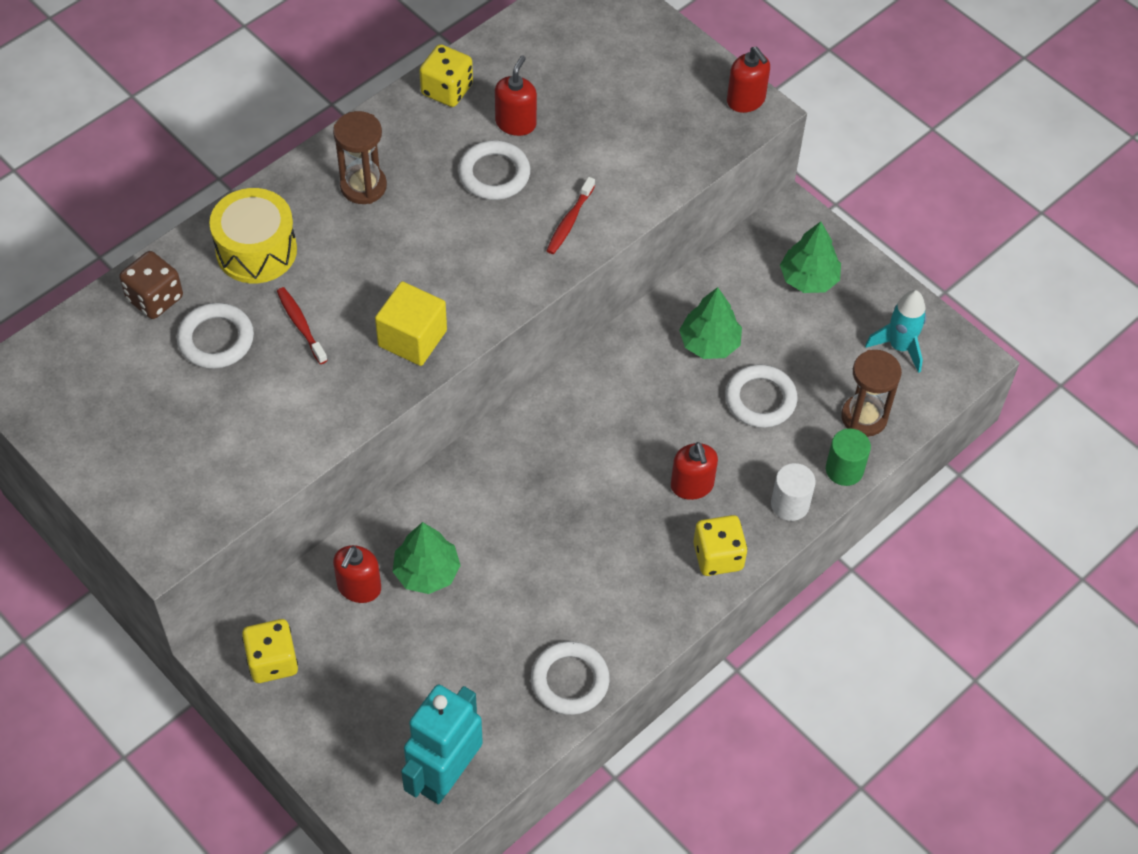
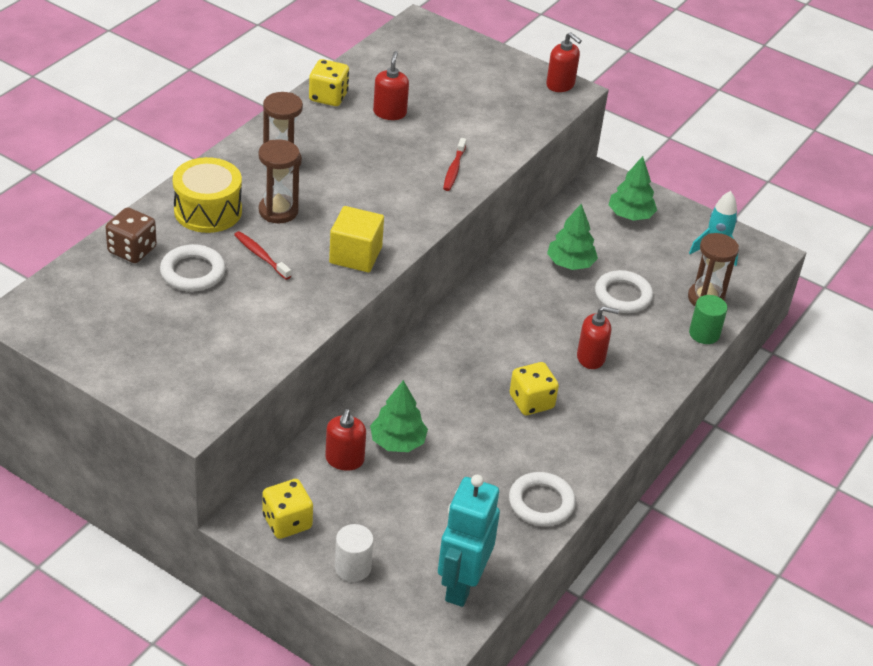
camera: 15 degrees left, 15 degrees down
white ring [458,140,530,200] -> none
red soap dispenser [671,442,718,500] -> red soap dispenser turned 60 degrees counterclockwise [577,306,619,369]
yellow dice [693,515,747,576] -> yellow dice moved to [510,362,559,415]
white cylinder [771,463,816,521] -> white cylinder moved to [335,524,374,582]
none -> brown hourglass [259,139,300,223]

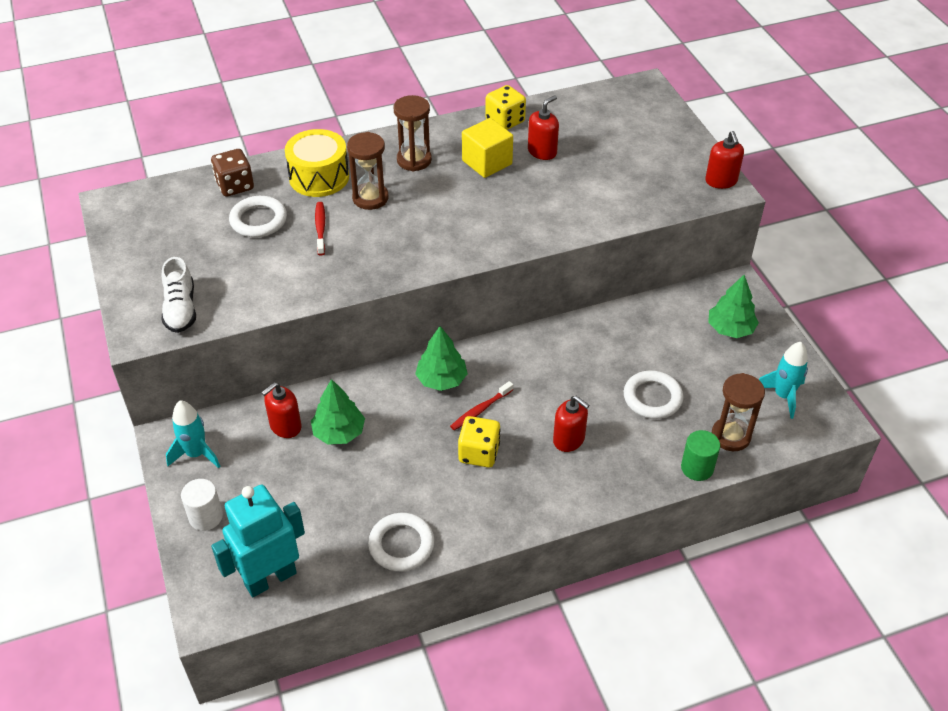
camera: 40 degrees right, 5 degrees up
yellow dice [263,479,313,539] -> turquoise rocket [166,400,221,468]
yellow cube [329,206,384,272] -> yellow cube moved to [462,118,513,178]
red toothbrush [443,138,466,191] -> red toothbrush moved to [450,381,513,430]
green tree [547,204,598,270] -> green tree moved to [415,326,468,391]
none -> white shoe [162,257,196,333]

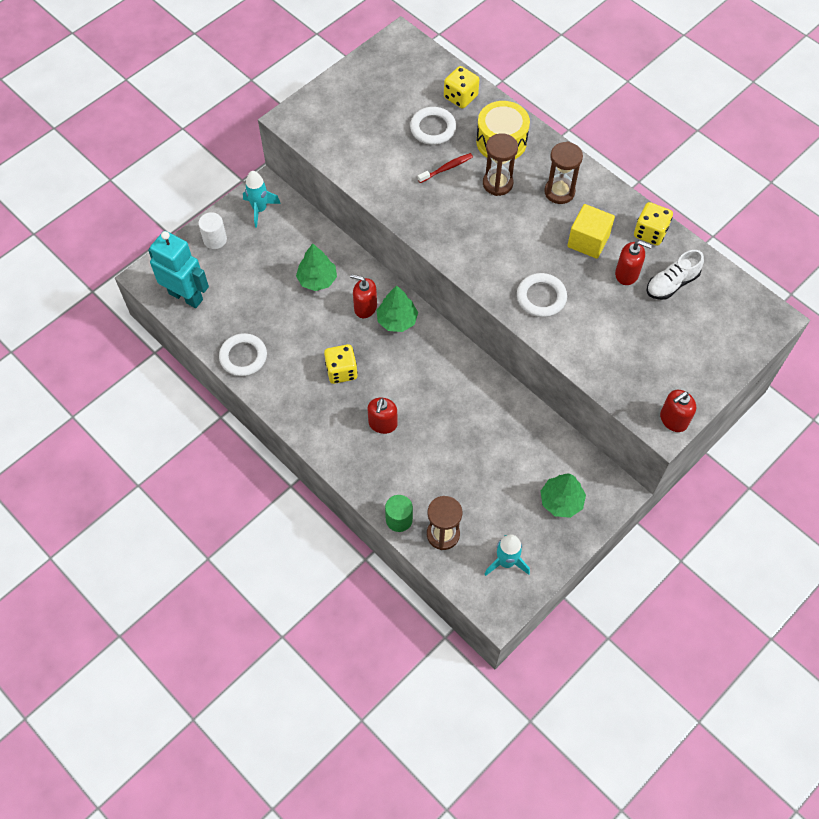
camera: 65 degrees right, 15 degrees up
white shoe [162,257,196,333] -> white shoe moved to [646,250,704,300]
brown dice [211,149,254,197] -> yellow dice [444,66,479,108]
red soap dispenser [261,382,301,438] -> red soap dispenser moved to [350,274,377,318]
red toothbrush [450,381,513,430] -> none
white ring [624,370,683,419] -> white ring moved to [517,273,567,317]

